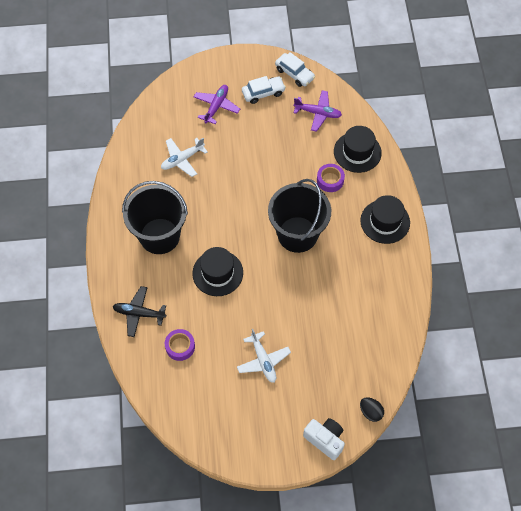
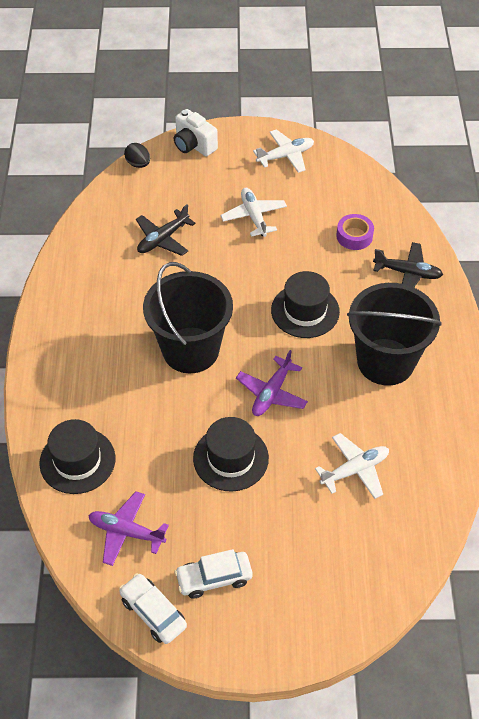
camera: 175 degrees left, 10 degrees down
purple plane [194,85,240,124] -> purple plane moved to [236,350,308,416]
purple tape [317,164,345,192] -> none
black hat [360,195,410,244] -> black hat moved to [193,417,269,492]
none -> black plane [136,204,196,256]
none -> white plane [253,129,314,173]

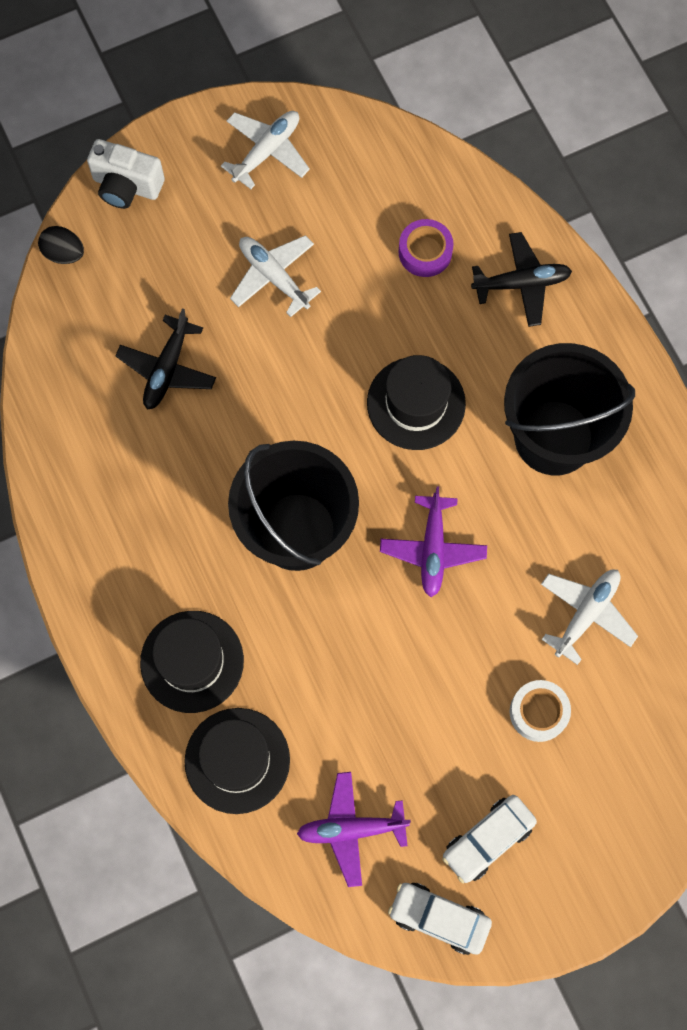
camera: 25 degrees left, 20 degrees up
black hat [193,417,269,492] -> black hat moved to [140,611,244,713]
none -> white tape [510,680,571,742]

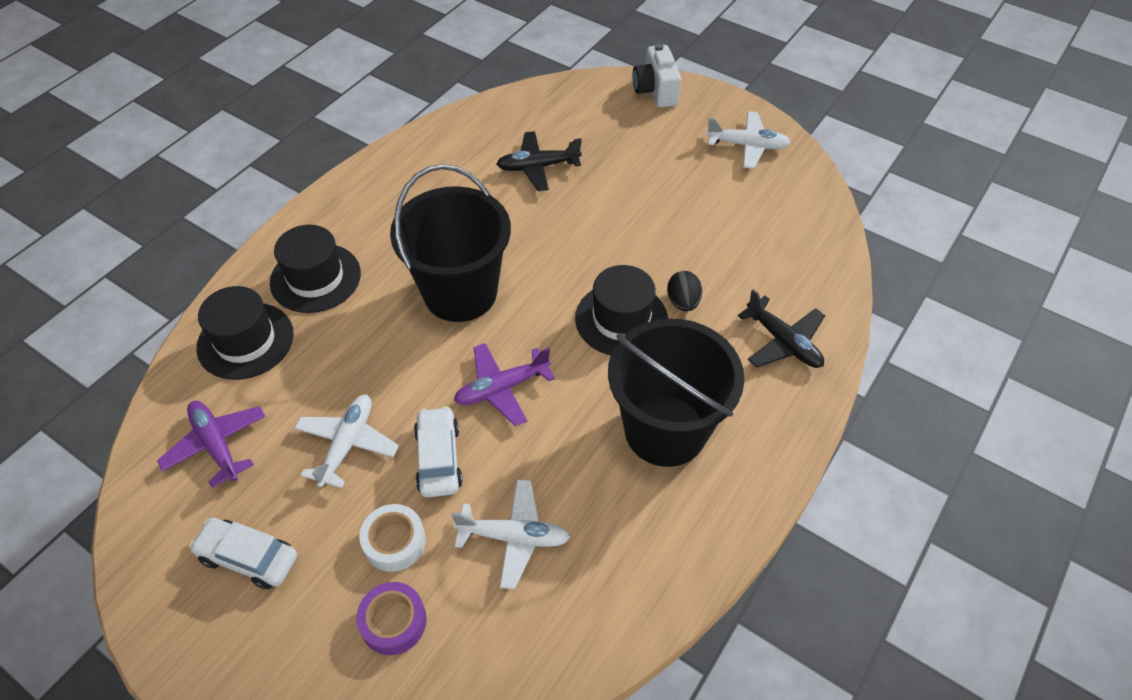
camera: 60 degrees right, 20 degrees down
black egg [38,226,84,264] -> black egg moved to [667,271,702,312]
white plane [230,235,321,317] -> white plane moved to [294,395,399,488]
white car [388,883,492,955] -> white car moved to [414,406,463,498]
purple tape [399,219,454,277] -> purple tape moved to [356,582,427,655]

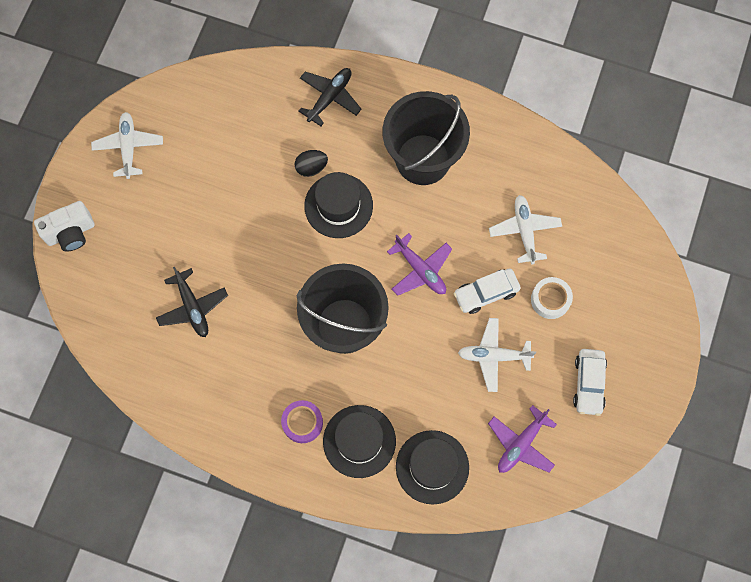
camera: 105 degrees left, 20 degrees up
purple tape [356,582,427,655] -> purple tape moved to [281,400,323,443]

